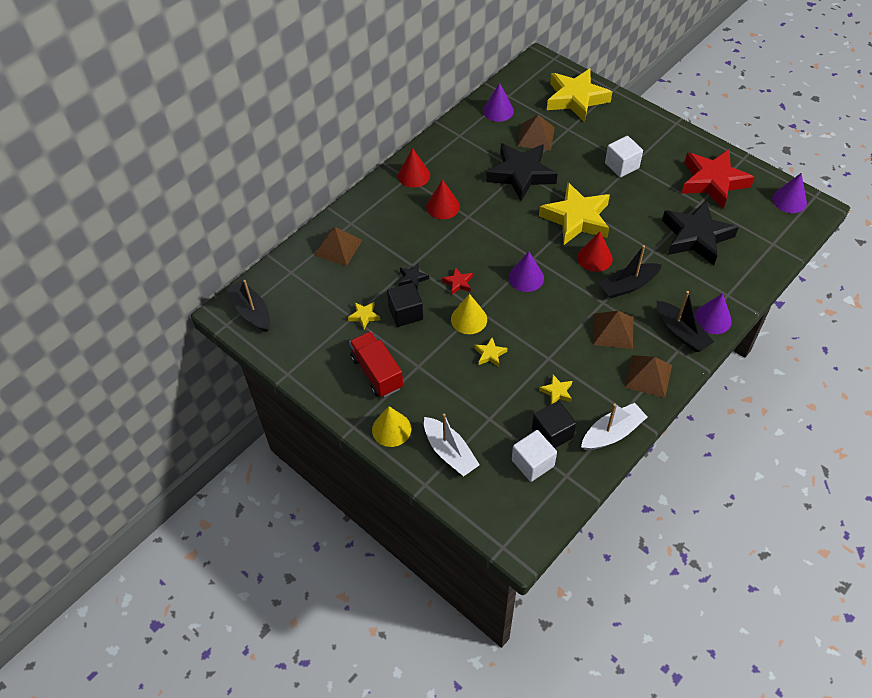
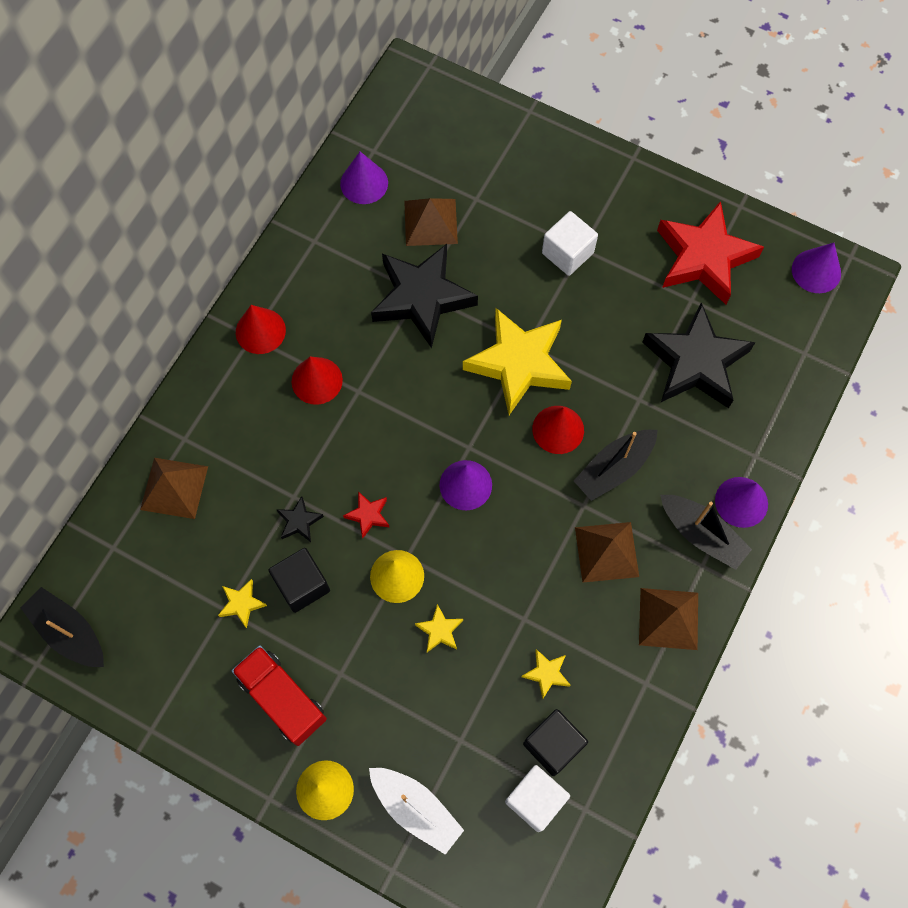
camera: 15 degrees left, 15 degrees up
yellow star [547,68,612,122] -> none
white boat [581,403,647,450] -> none

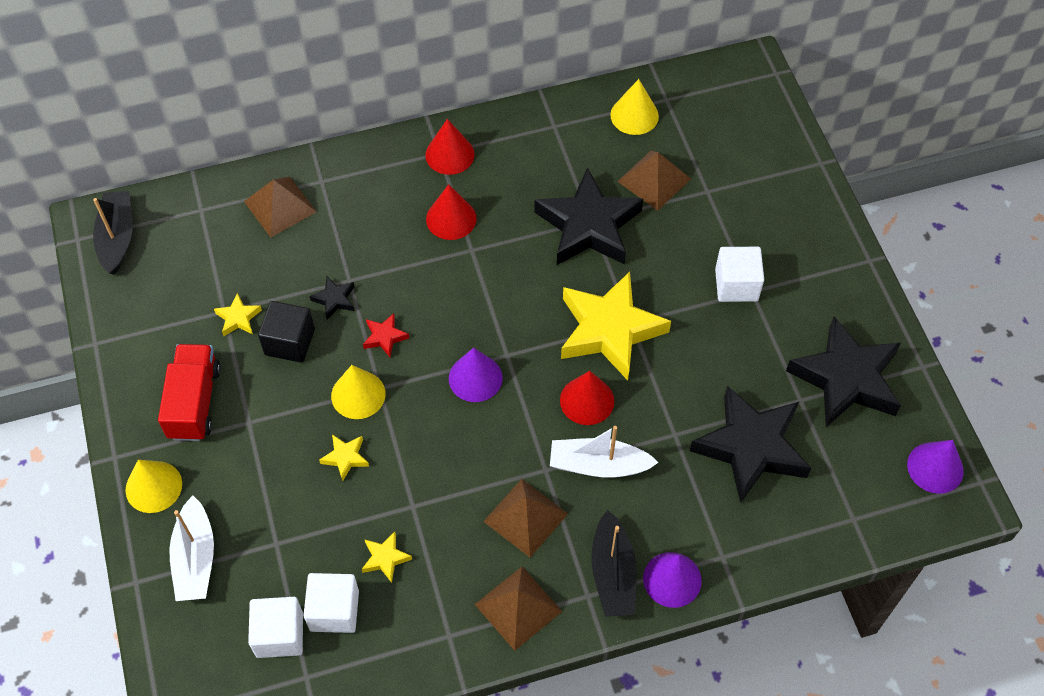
camera: 45 degrees right, 10 degrees down
purple cone [340,152,388,204] -> yellow cone [610,79,659,135]
black cube [523,709,588,776] -> white cube [303,573,359,633]
black boat [574,430,658,501] -> white boat [550,426,659,478]
red star [657,201,764,305] -> black star [786,316,901,427]

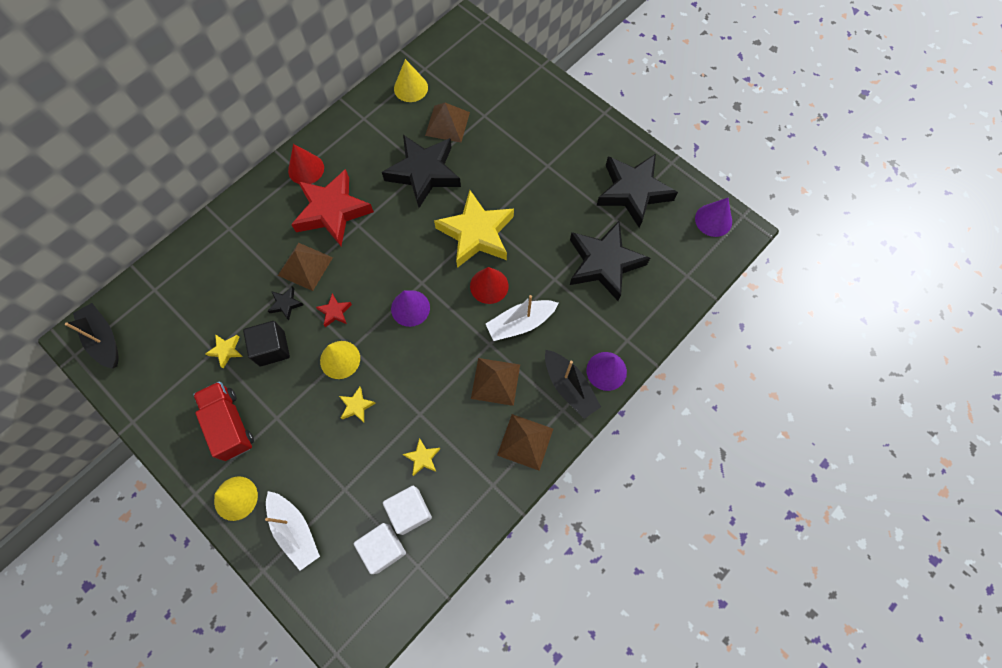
camera: 30 degrees left, 10 degrees up
brown pyramid [244,177,317,237] -> brown pyramid moved to [278,243,333,291]
red cone [426,184,477,240] -> red star [291,169,374,246]
white cube [715,247,764,302] -> none

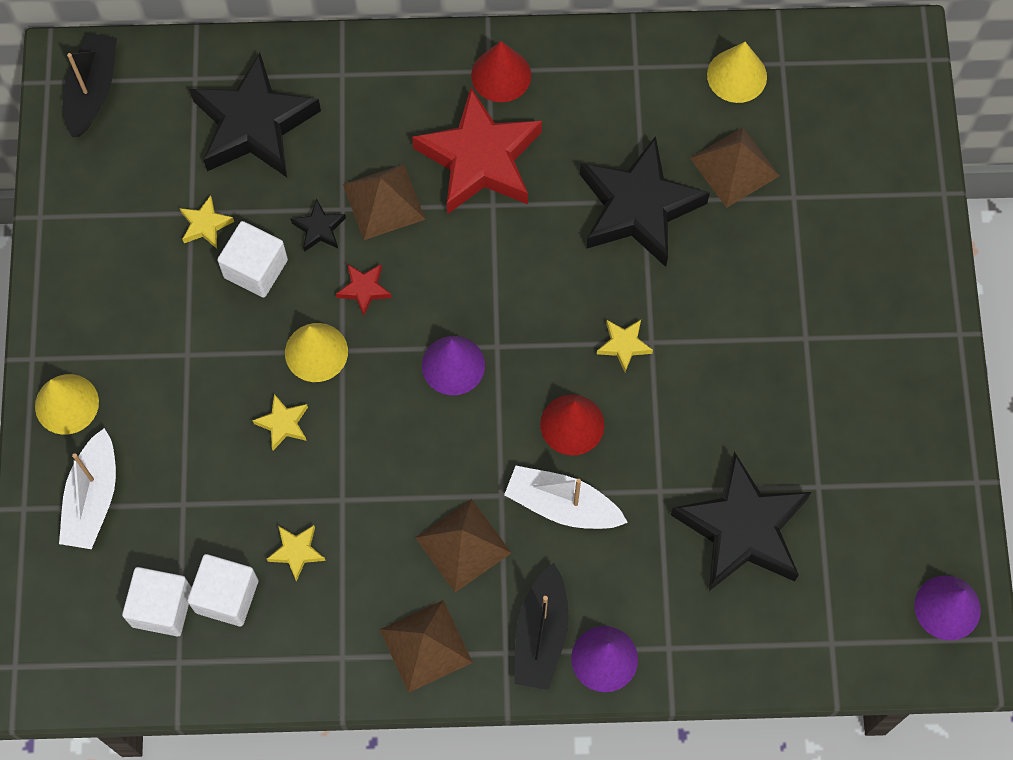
camera: 45 degrees right, 0 degrees up
red truck [193,381,254,461] -> none
black cube [243,321,290,366] -> white cube [217,221,288,298]
yellow star [434,190,514,268] -> yellow star [597,320,653,372], size x0.41
black star [596,154,678,228] -> black star moved to [189,53,321,177]

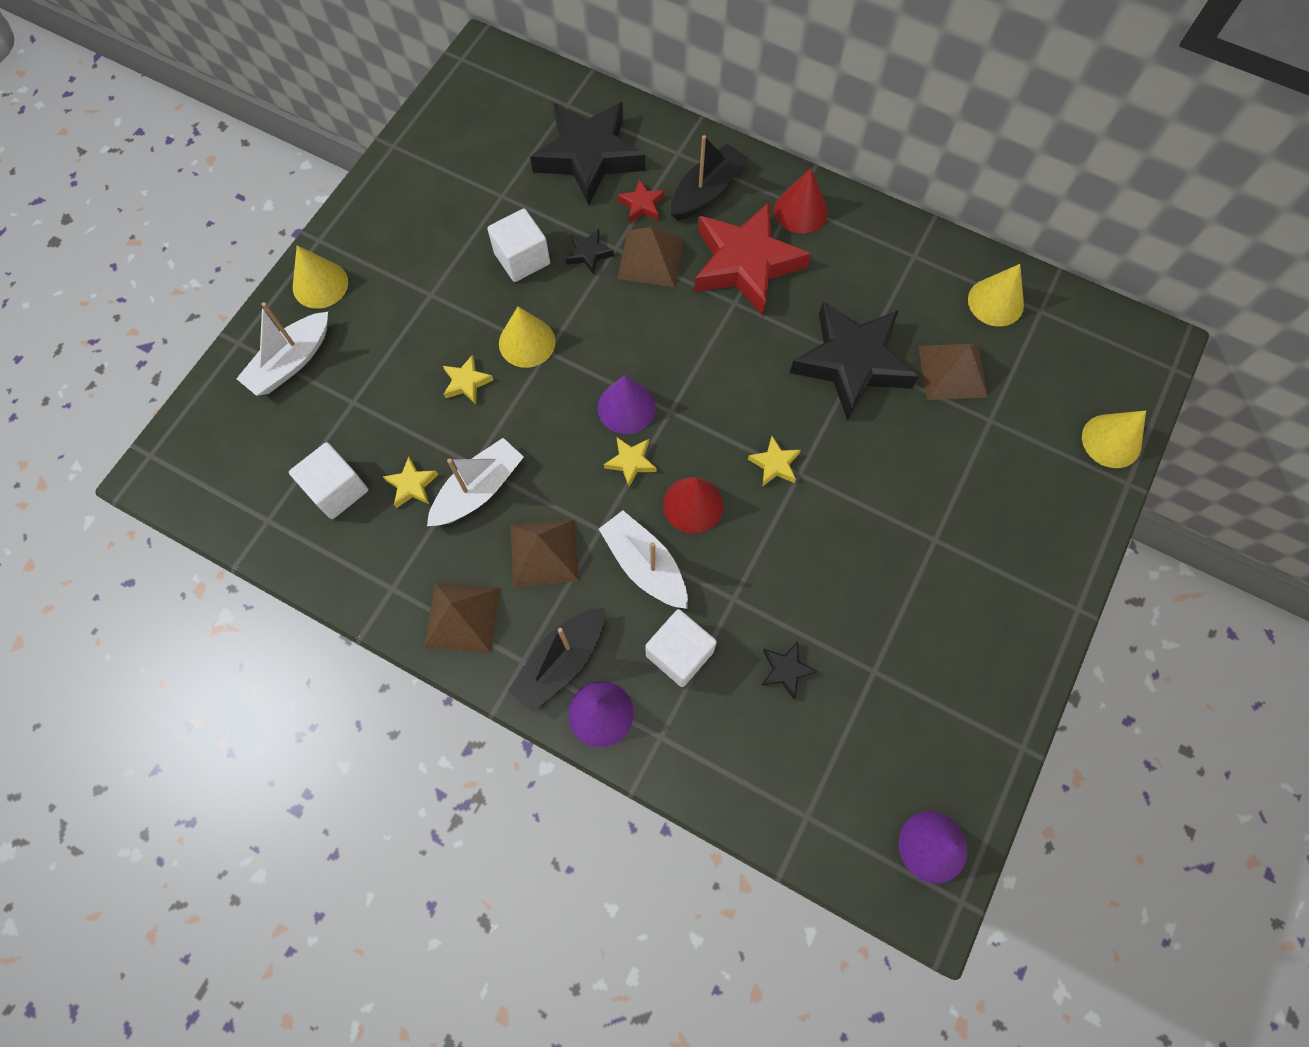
camera: 30 degrees right, 0 degrees up
black boat [63,33,117,137] -> black boat moved to [671,135,748,220]
white cube [122,567,192,636] -> white cube moved to [645,609,717,687]
yellow star [180,195,234,249] -> yellow star moved to [604,437,657,487]
red star [336,264,392,316] -> red star moved to [618,179,665,222]
black star [671,451,811,591] -> black star [762,642,817,699], size x0.41
none -> white boat [427,438,524,526]
none -> yellow cone [1082,411,1146,468]

